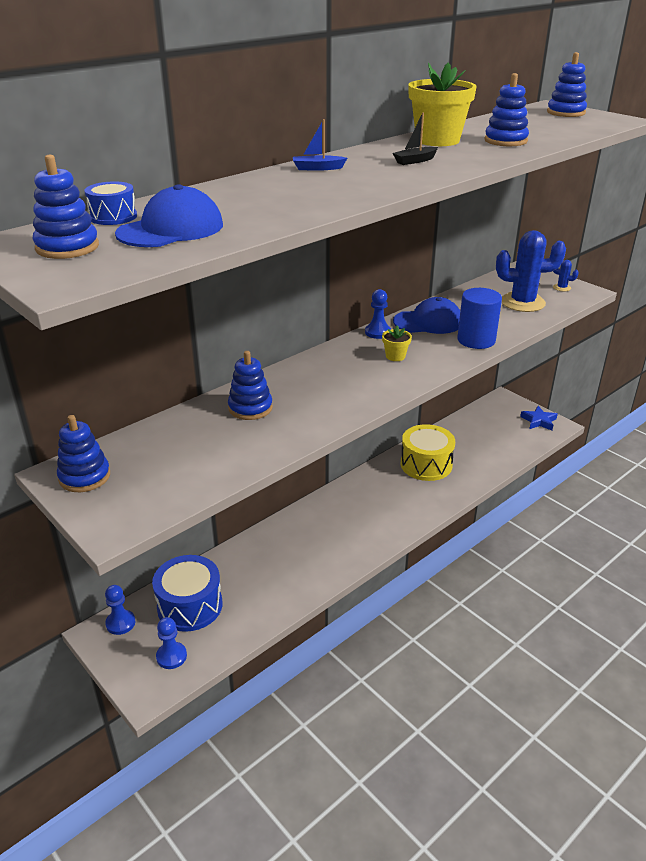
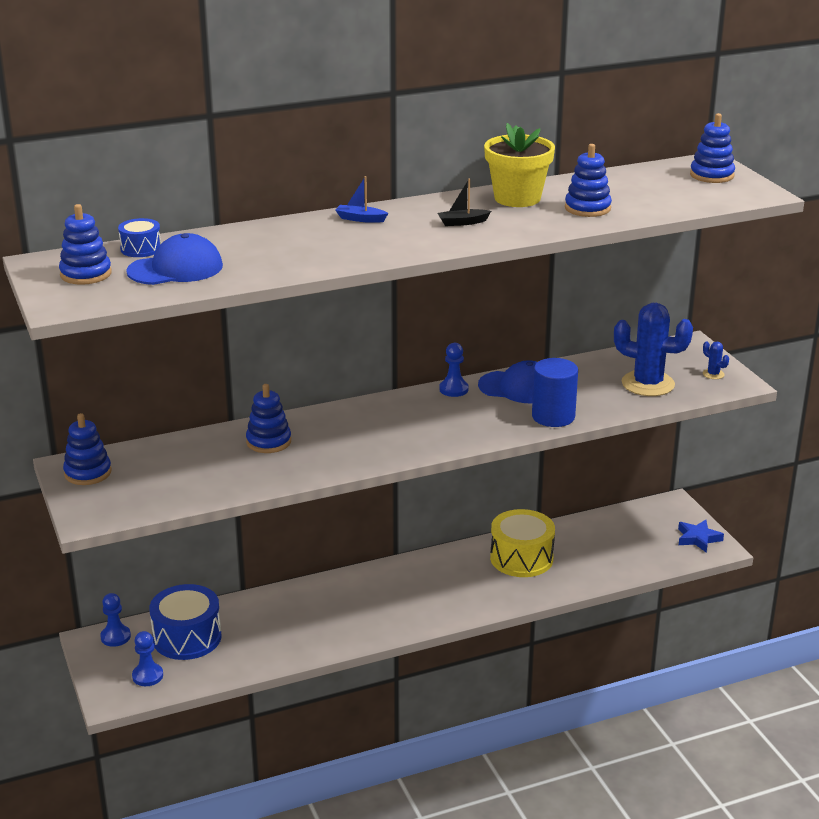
camera: 20 degrees right, 5 degrees down
yellow flower pot [382,325,412,361] -> none

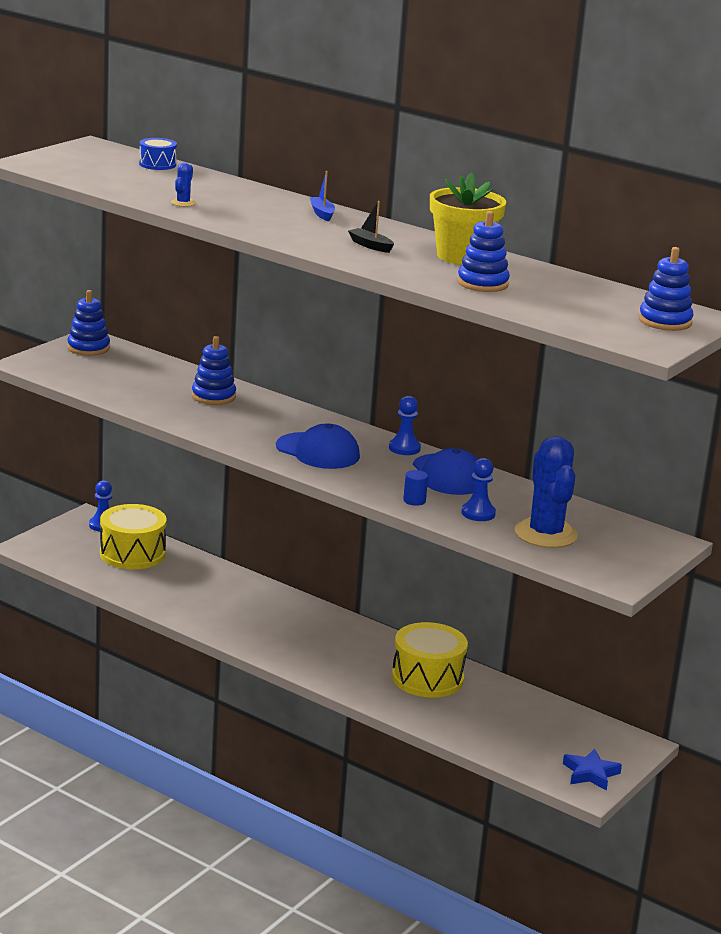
camera: 55 degrees right, 5 degrees down
blue stacking toy [59,204,112,285] -> none
blue cap [126,233,223,285] -> blue cap moved to [276,424,360,469]
blue pawn [132,631,163,686] -> blue pawn moved to [462,458,496,521]
blue drum [150,584,222,660] -> yellow drum [100,504,167,569]
blue cylinder [532,358,578,427] -> blue cylinder [403,470,428,506], size x0.47
blue cactus [703,342,729,379] -> blue cactus moved to [171,163,196,207]

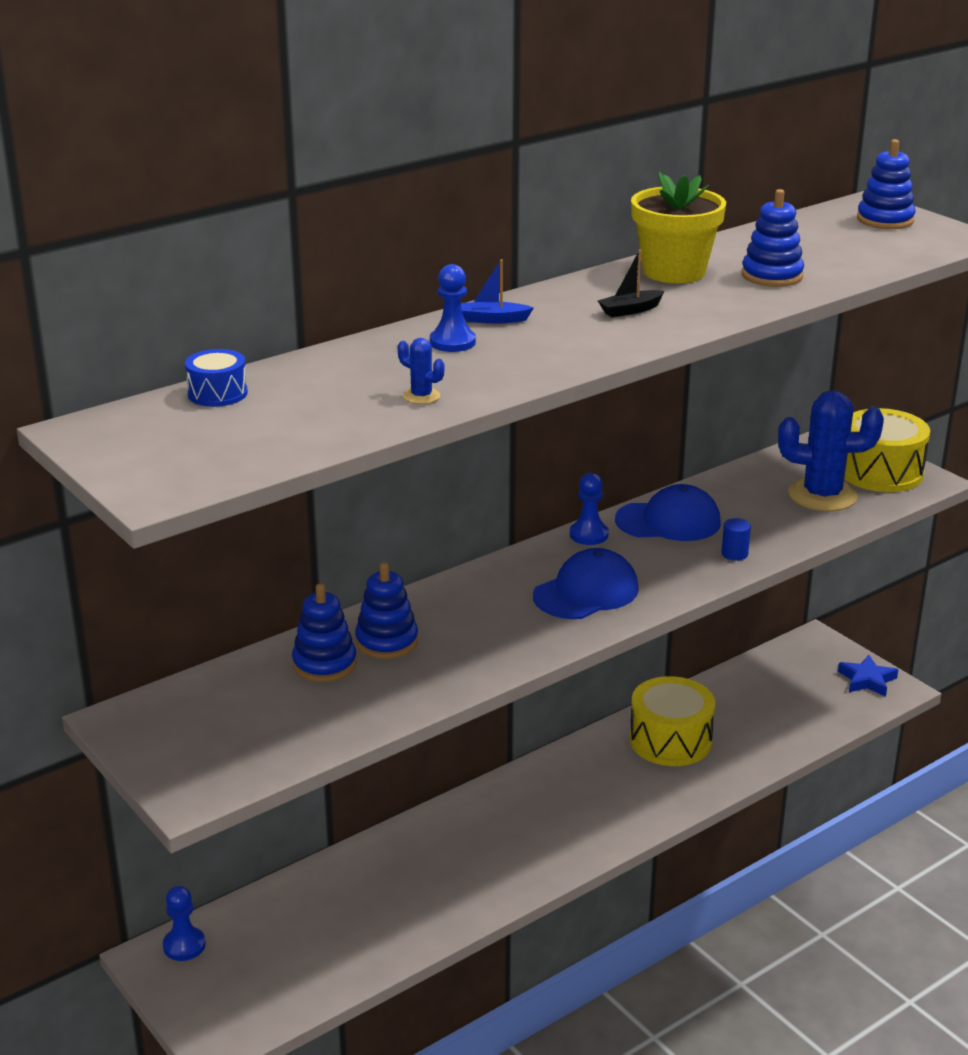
camera: 70 degrees left, 5 degrees up
blue stacking toy [67,290,110,356] -> blue stacking toy moved to [292,583,357,682]
yellow drum [100,504,167,569] -> yellow drum moved to [844,408,930,492]
blue pawn [462,458,496,521] -> blue pawn moved to [430,264,476,352]

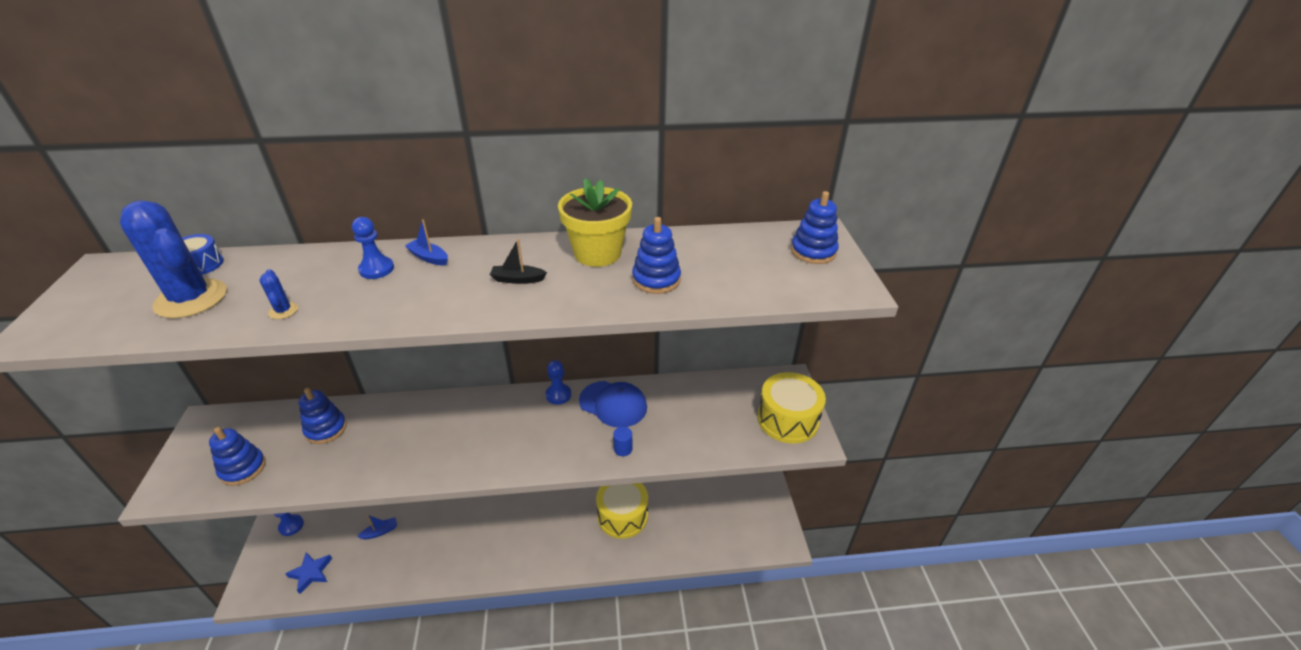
camera: 30 degrees right, 10 degrees up
blue stacking toy [355,562,418,659] -> blue stacking toy moved to [209,427,266,486]
blue cap [533,548,639,619] -> none
blue cactus [778,390,884,511] -> blue cactus moved to [120,200,227,318]
blue star [838,655,898,697] -> blue star moved to [285,552,332,594]
none -> blue boat [357,515,397,539]

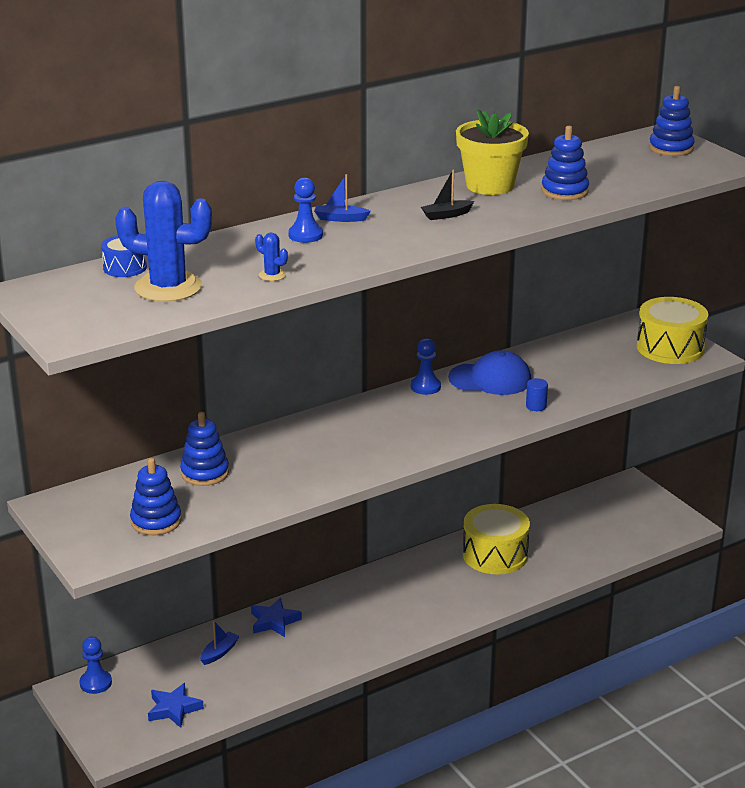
camera: 25 degrees left, 10 degrees down
none -> blue star [251,598,302,637]

